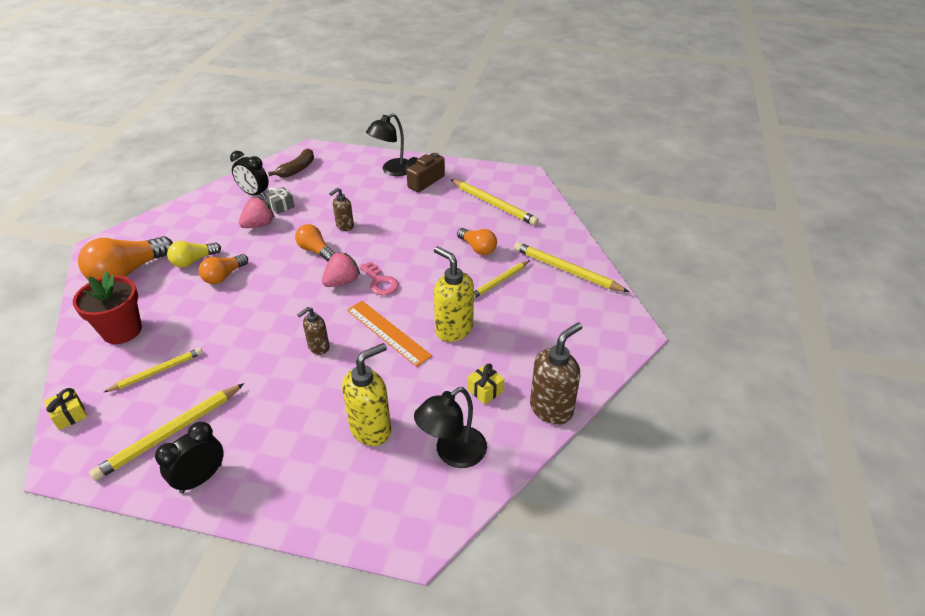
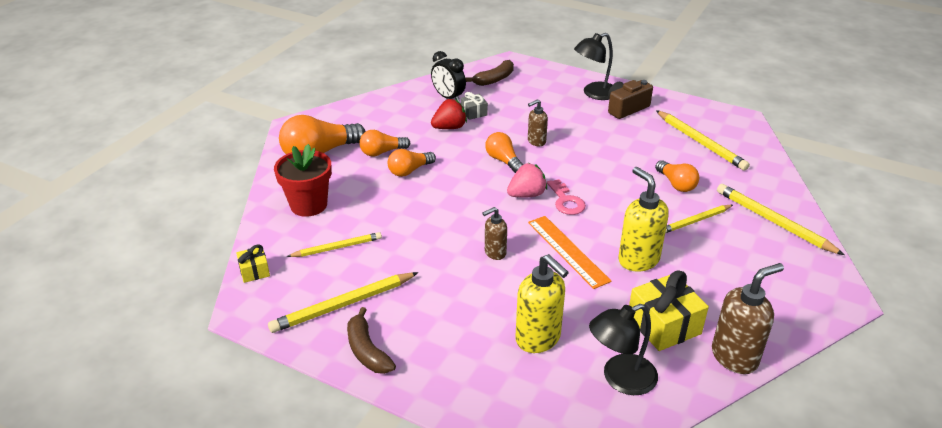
camera: 15 degrees right, 5 degrees down
black clock [155,422,224,494] -> brown banana [347,307,396,374]
yellow light bulb [167,241,221,268] -> orange light bulb [359,130,410,156]
pink strawberry [239,197,275,228] -> red strawberry [431,99,467,129]
yellow soap dispenser [342,343,391,446] -> yellow soap dispenser turned 75 degrees clockwise [515,254,569,353]
yellow gift [467,364,504,404] -> yellow gift [629,270,709,351], size x1.88

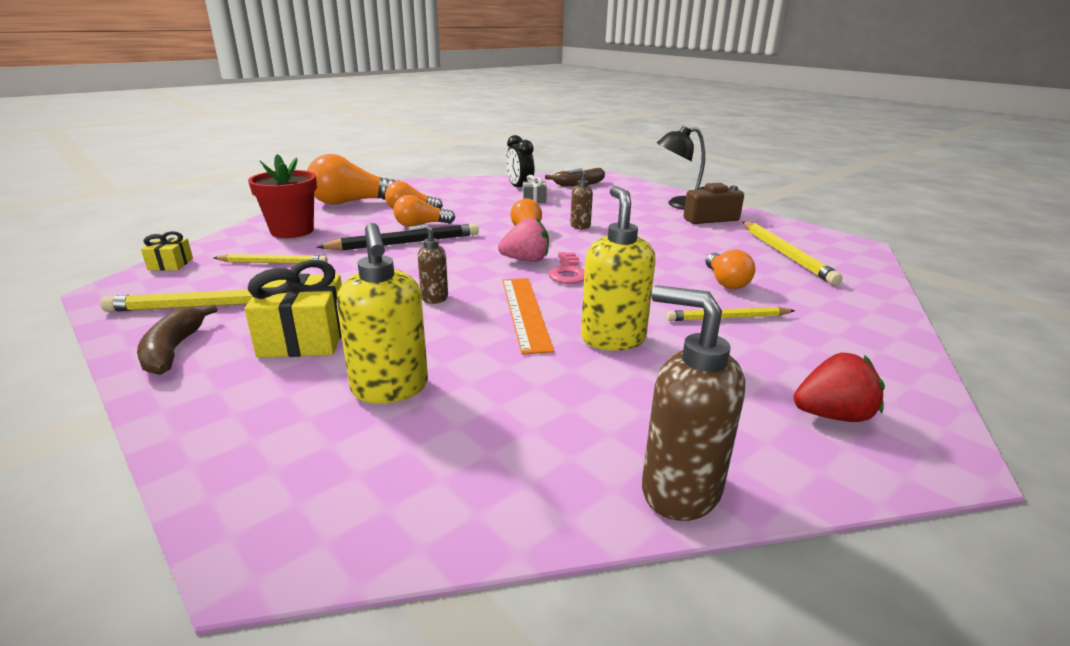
camera: 20 degrees right, 10 degrees down
red strawberry [431,99,467,129] -> red strawberry moved to [794,352,885,422]
black lamp [589,304,658,395] -> none
yellow gift [629,270,709,351] -> yellow gift moved to [244,259,342,358]
brown soap dispenser [712,263,784,374] -> brown soap dispenser turned 135 degrees counterclockwise [642,285,745,521]
yellow pencil [717,184,844,255] -> none
none -> black pencil [316,223,479,250]

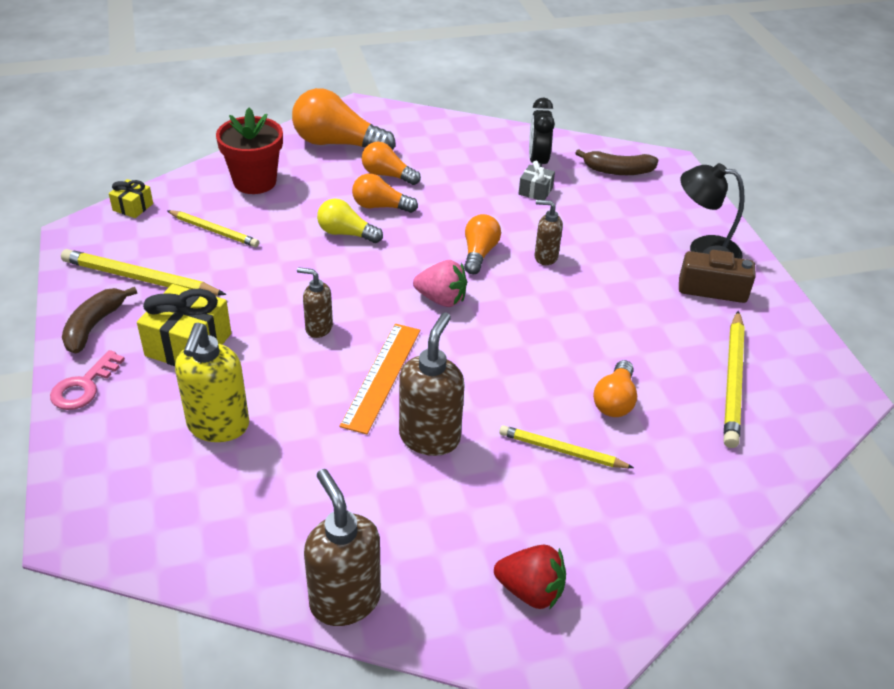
camera: 25 degrees right, 15 degrees up
black pencil [316,223,479,250] -> yellow light bulb [317,198,383,243]
pink key [549,252,585,284] -> pink key moved to [50,350,125,410]
yellow soap dispenser [581,186,656,351] -> brown soap dispenser [399,312,465,456]

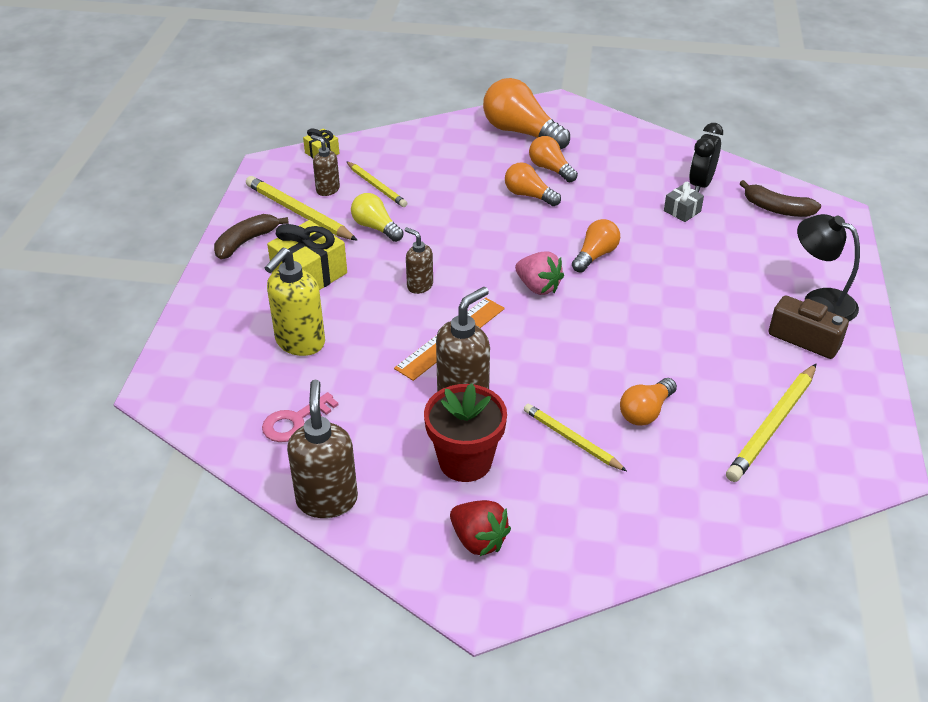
camera: 25 degrees right, 0 degrees up
pink key [50,350,125,410] -> pink key moved to [262,392,339,442]
red flower pot [216,108,283,194] -> red flower pot moved to [424,383,507,482]
yellow light bulb [317,198,383,243] -> yellow light bulb moved to [351,193,404,242]
brown soap dispenser [534,200,563,265] -> brown soap dispenser moved to [311,135,340,196]

